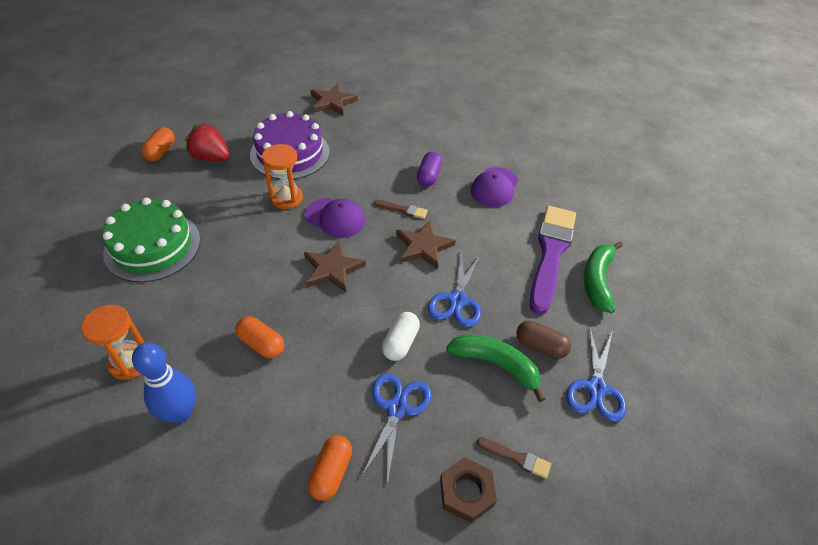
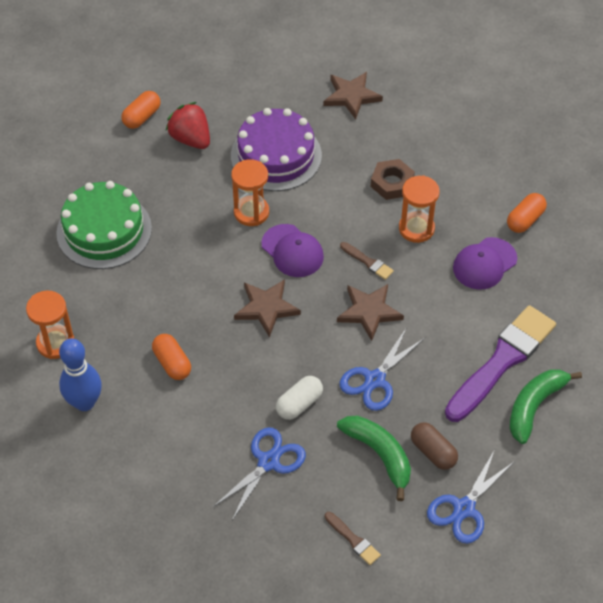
camera: 25 degrees right, 5 degrees up
orange capsule [307,435,352,501] -> orange capsule moved to [507,193,547,233]
purple capsule [417,151,442,187] -> orange hourglass [399,175,440,243]
brown nut [440,458,497,523] -> brown nut moved to [371,159,415,200]

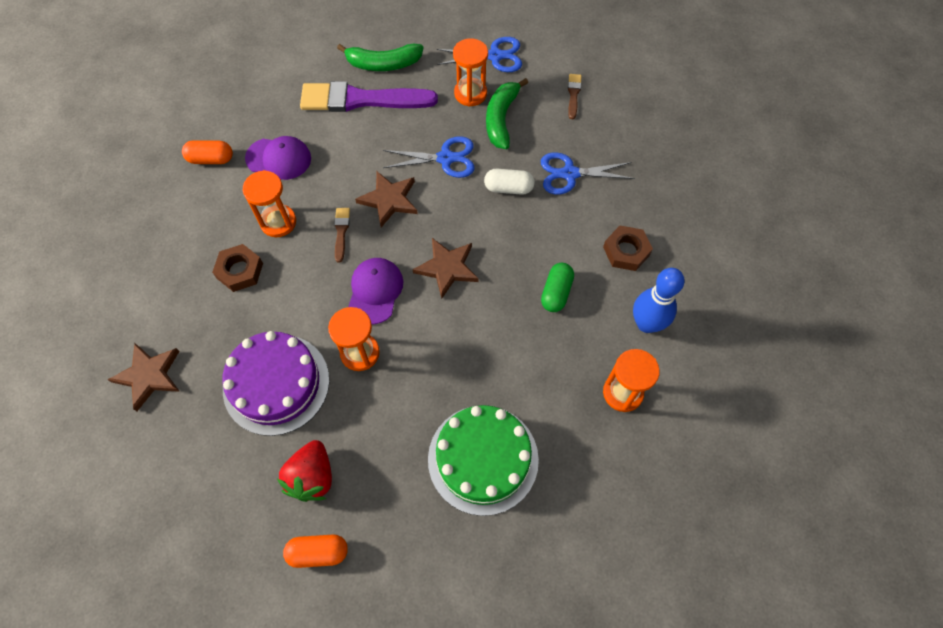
camera: 130 degrees left, 10 degrees up
orange capsule [152,334,191,380] -> green capsule [541,263,574,312]
brown capsule [411,422,458,470] -> orange hourglass [453,38,488,107]
none -> brown nut [603,226,653,271]

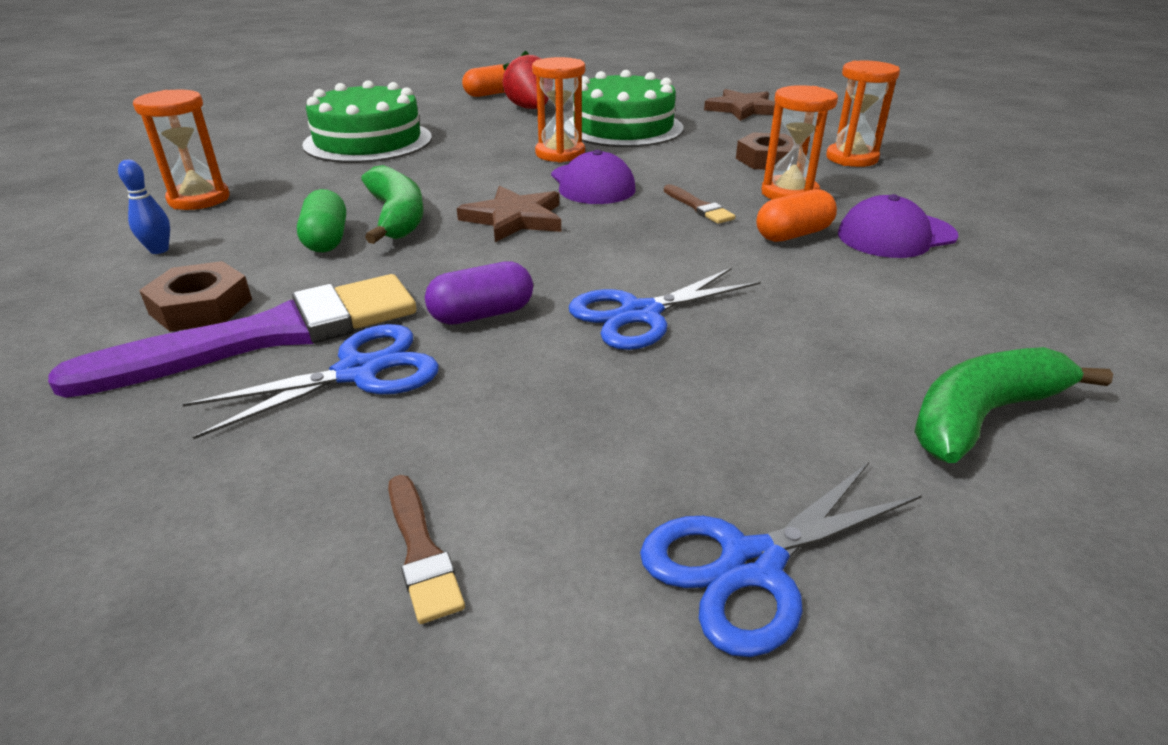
camera: 150 degrees right, 30 degrees down
orange capsule [182,140,233,164] -> orange capsule moved to [756,189,837,242]
purple cake [222,331,329,436] -> green cake [568,70,684,147]
purple brush [300,81,438,112] -> purple brush moved to [48,274,416,398]
brown star [355,171,418,227] -> none
orange hourglass [453,38,488,107] -> orange hourglass moved to [826,61,900,167]
white capsule [484,169,535,195] -> purple capsule [425,261,533,325]
green banana [486,78,528,149] -> green banana moved to [361,165,424,244]
blue bowling pin [633,268,685,333] -> blue bowling pin [118,160,170,254], size x0.50

